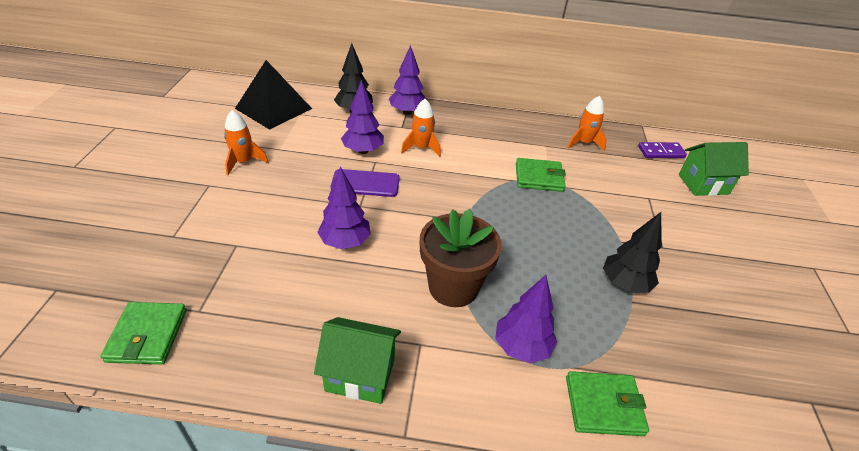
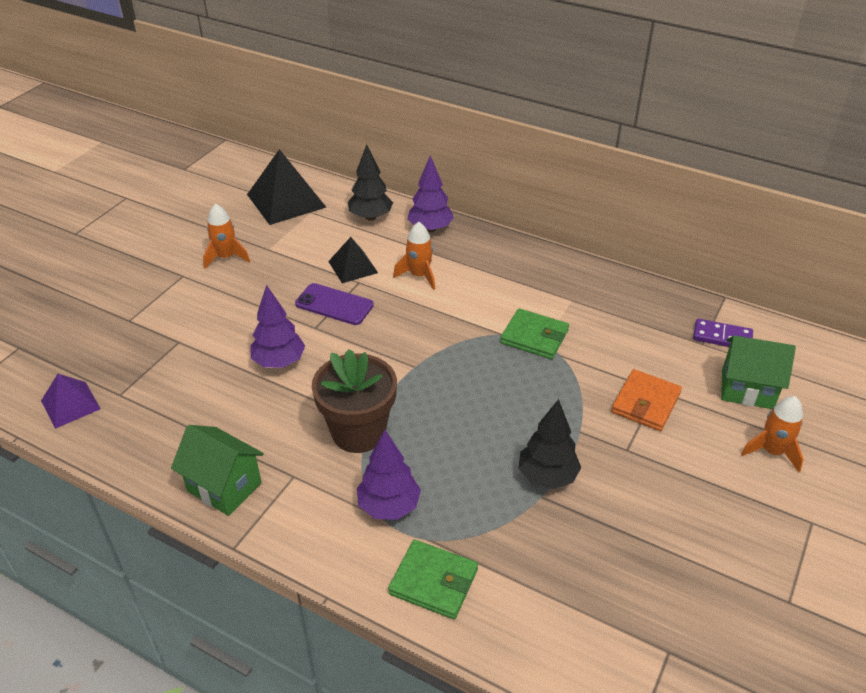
camera: 25 degrees right, 0 degrees up
green wallet [100,302,187,364] -> purple pyramid [41,374,101,429]
purple tree [341,80,384,154] -> black pyramid [328,237,378,283]
orange rocket [567,96,607,151] -> orange rocket moved to [741,396,803,472]
none -> orange wallet [611,369,682,431]

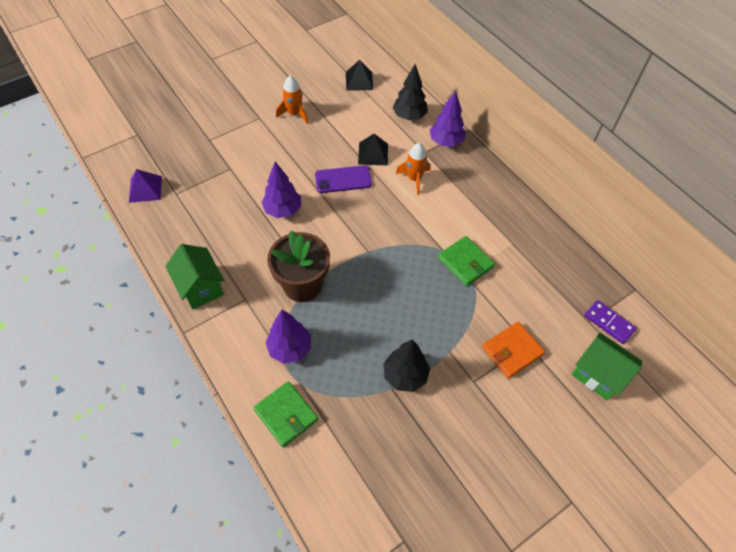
camera: 25 degrees right, 15 degrees up
black pyramid [247,149,326,225] -> black pyramid [346,60,373,91], size x0.58
purple phone [295,283,374,325] -> purple phone turned 60 degrees counterclockwise [315,165,372,193]
orange rocket [741,396,803,472] -> none

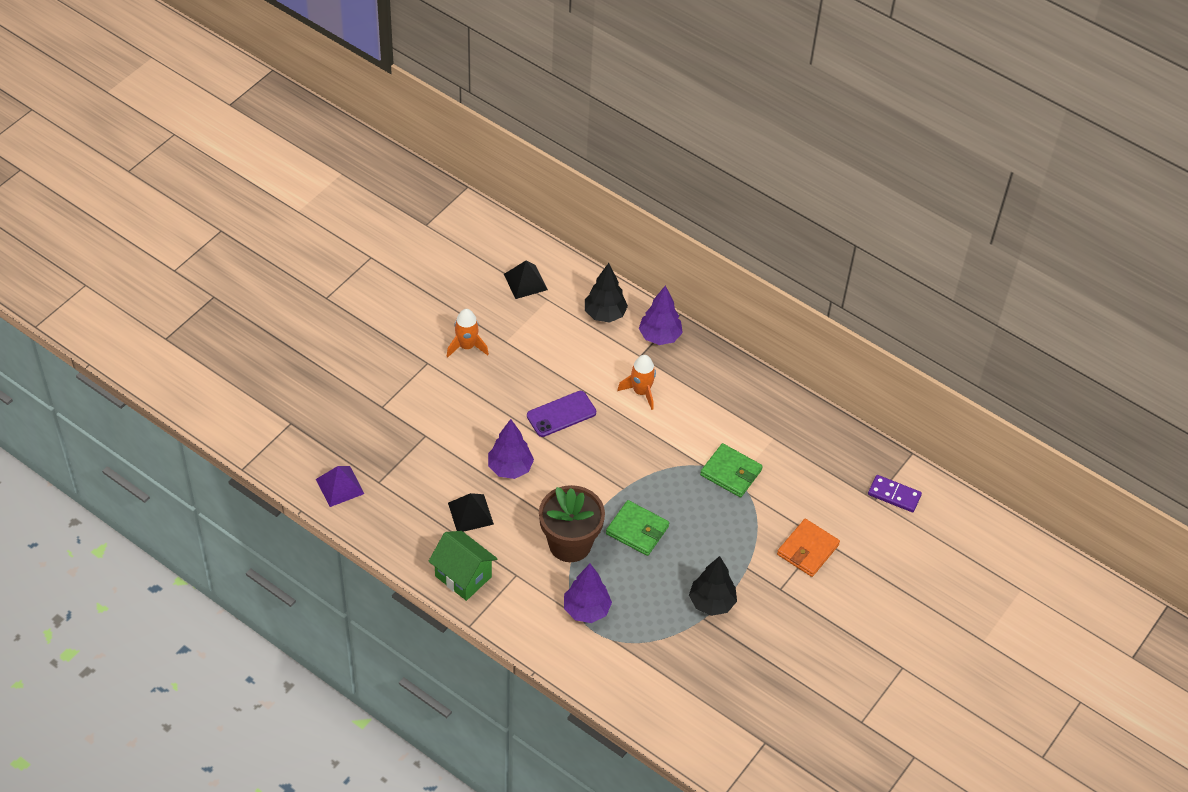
camera: 20 degrees left, 5 degrees down
green wallet [253,381,318,447] -> green wallet moved to [606,500,669,556]
black pyramid [358,134,388,166] -> black pyramid moved to [448,493,494,532]
green house [572,332,642,400] -> none

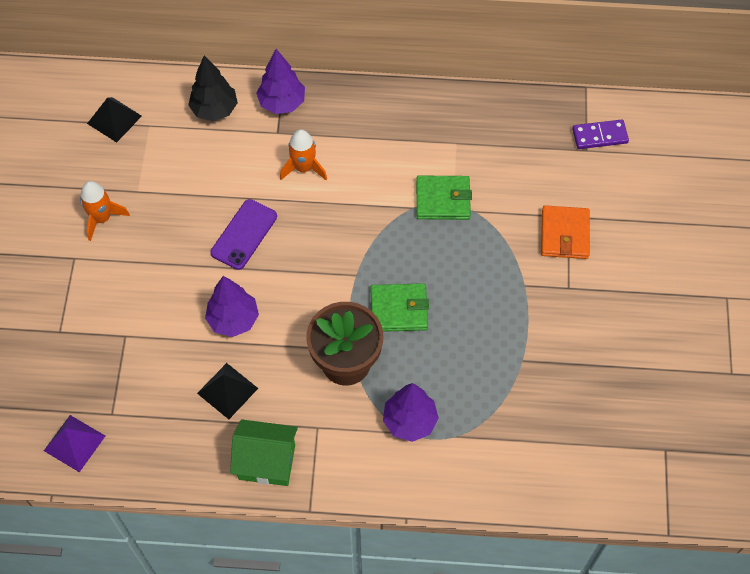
camera: 30 degrees left, 10 degrees up
black tree [689,556,737,616] -> none

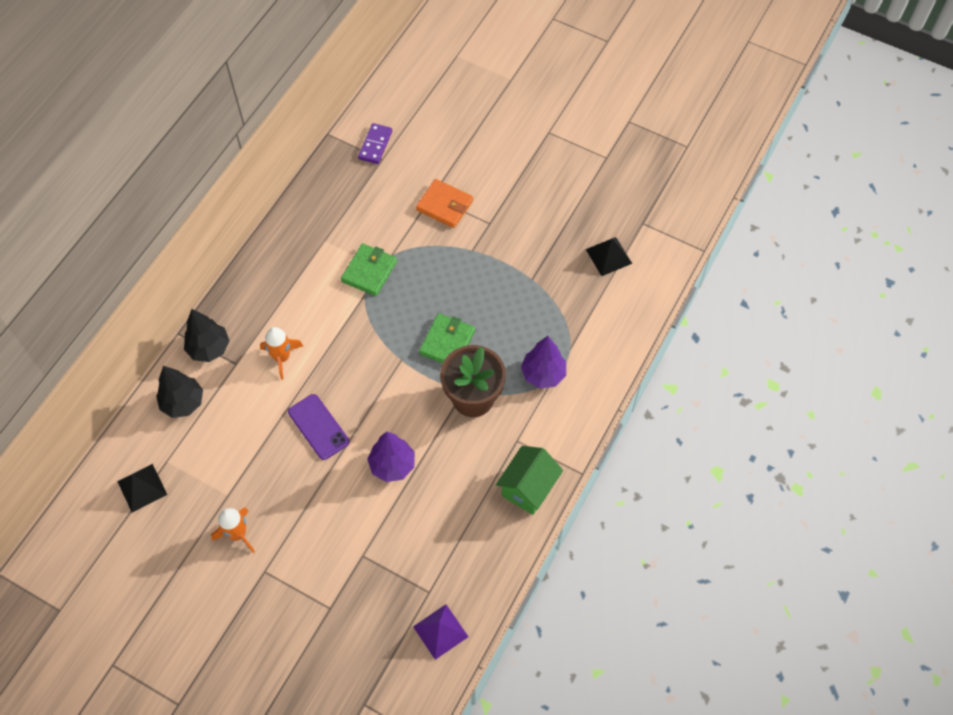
camera: 65 degrees left, 0 degrees up
black pyramid [197,363,258,419] -> black pyramid moved to [586,237,632,276]
purple tree [256,49,305,114] -> black tree [184,309,230,362]

